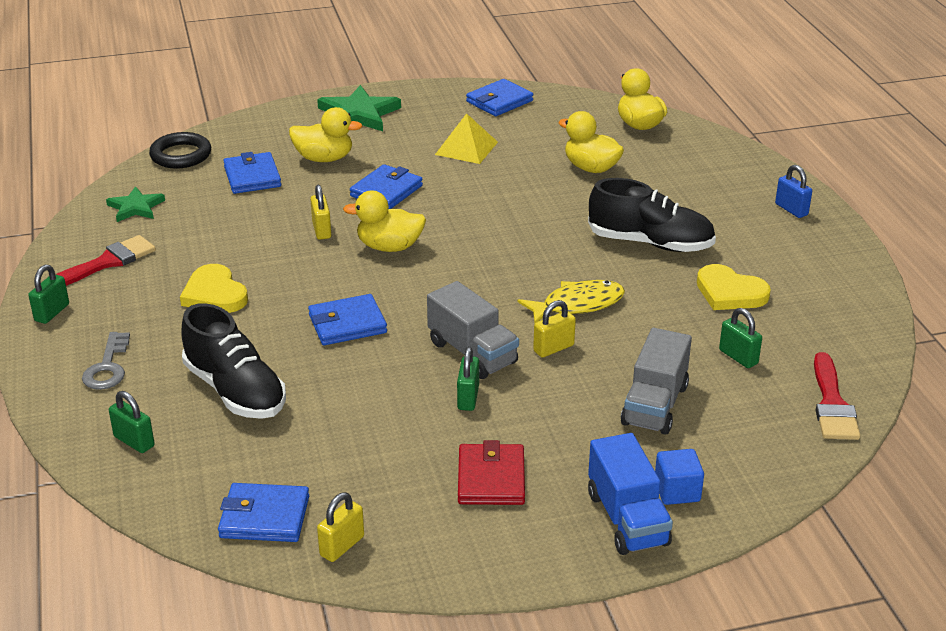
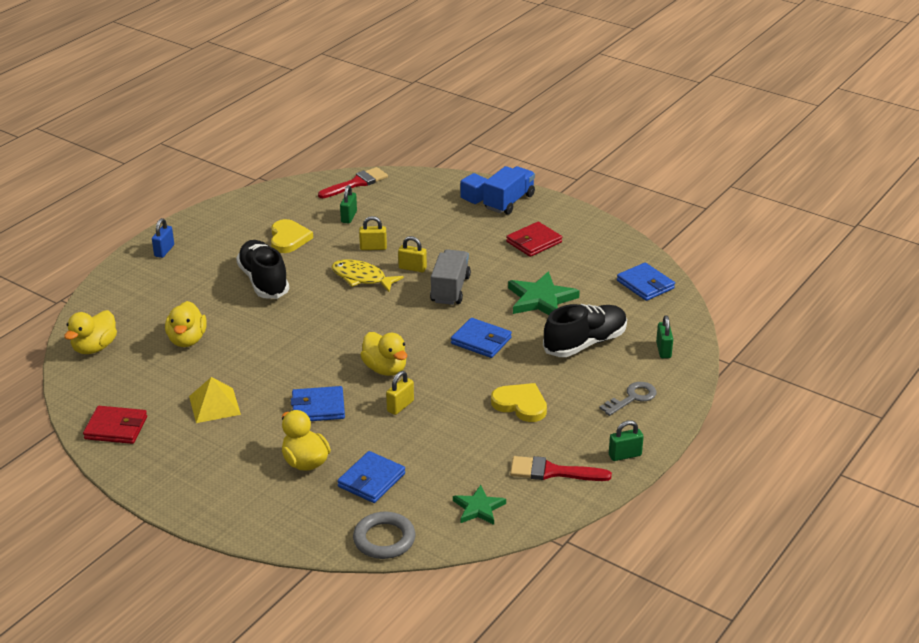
camera: 130 degrees left, 0 degrees up
black ring [149,132,211,169] -> grey ring [353,512,415,559]
yellow heart [180,264,248,313] -> yellow heart turned 75 degrees counterclockwise [491,383,547,422]
black shoe [181,303,286,419] -> black shoe turned 45 degrees clockwise [543,304,627,357]
green star [317,85,401,131] -> green star moved to [508,272,580,315]
yellow padlock [317,492,364,562] -> yellow padlock moved to [359,216,387,250]
green padlock [457,347,479,411] -> none
blue wallet [466,79,533,116] -> red wallet [83,406,147,444]
grey truck [621,328,692,435] -> none

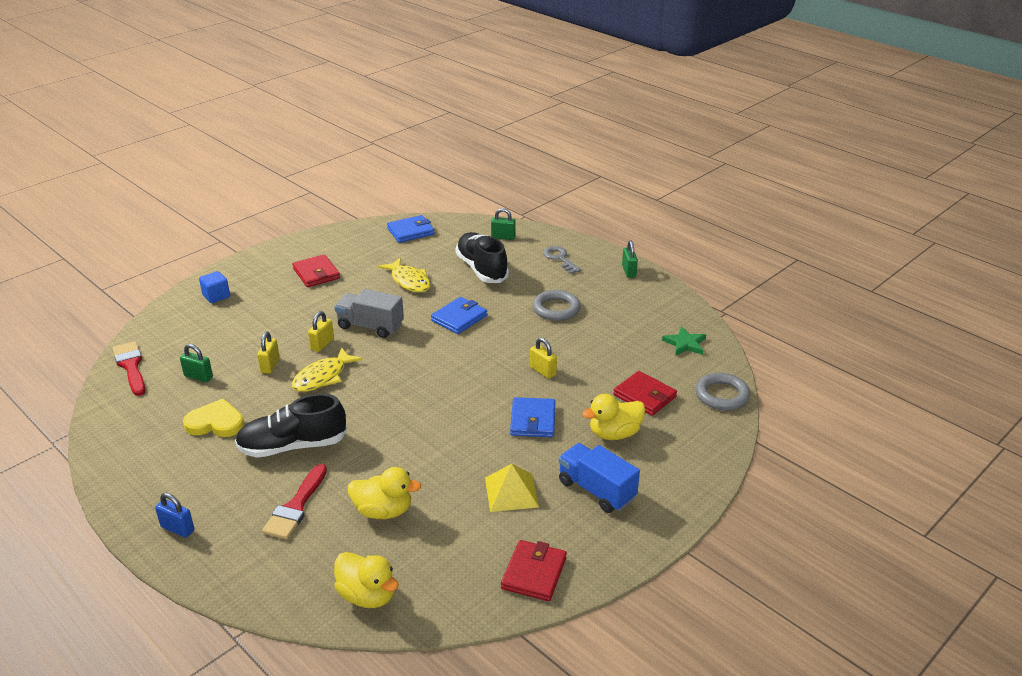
camera: 80 degrees left, 0 degrees up
blue wallet [337,451,405,503] -> red wallet [613,371,677,416]
yellow duck [360,332,407,376] -> none
blue truck [483,166,535,215] -> blue truck moved to [558,443,640,513]
yellow heart [491,383,547,422] -> grey ring [533,290,580,321]
green star [508,272,580,315] -> yellow fish [378,258,431,292]
red brush [510,456,612,481] -> red brush moved to [262,464,327,539]

